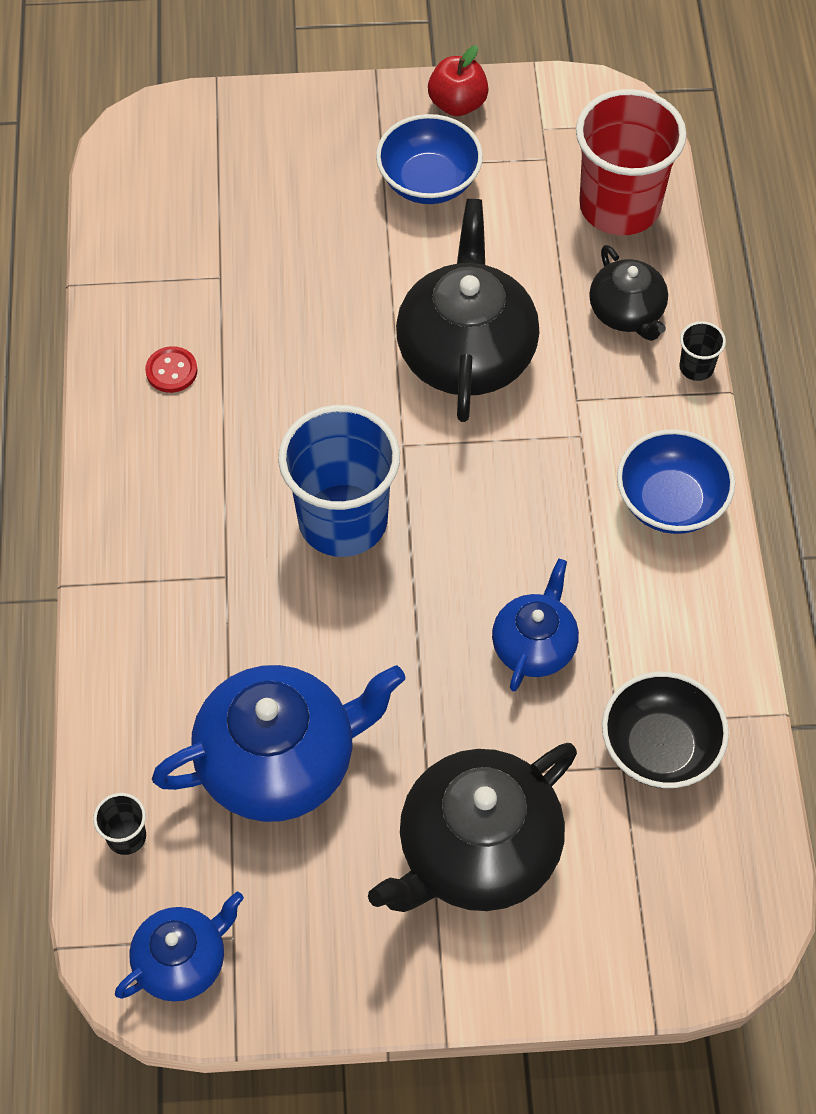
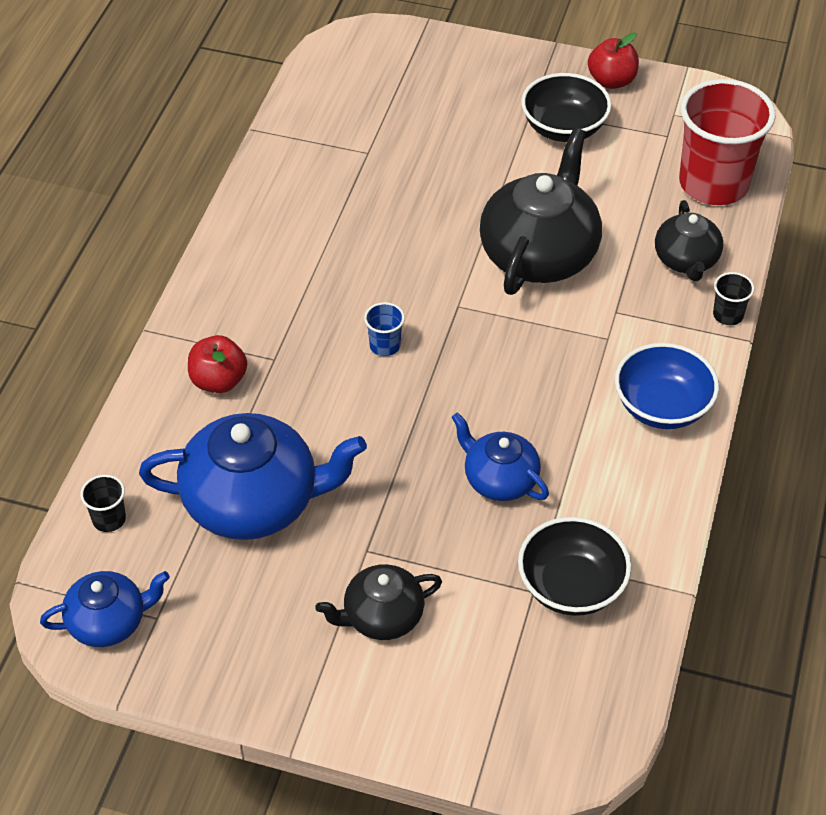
camera: 20 degrees right, 10 degrees down
red button [145,346,198,393] -> none
blue cup [278,405,400,557] -> blue cup [364,302,405,356], size x0.41
black teapot [368,743,577,912] -> black teapot [315,564,442,640], size x0.56
blue bowl [376,114,483,204] -> black bowl [521,73,612,142]
blue teapot [492,559,579,692] -> blue teapot turned 90 degrees counterclockwise [452,412,549,501]
none -> red apple [188,335,247,393]

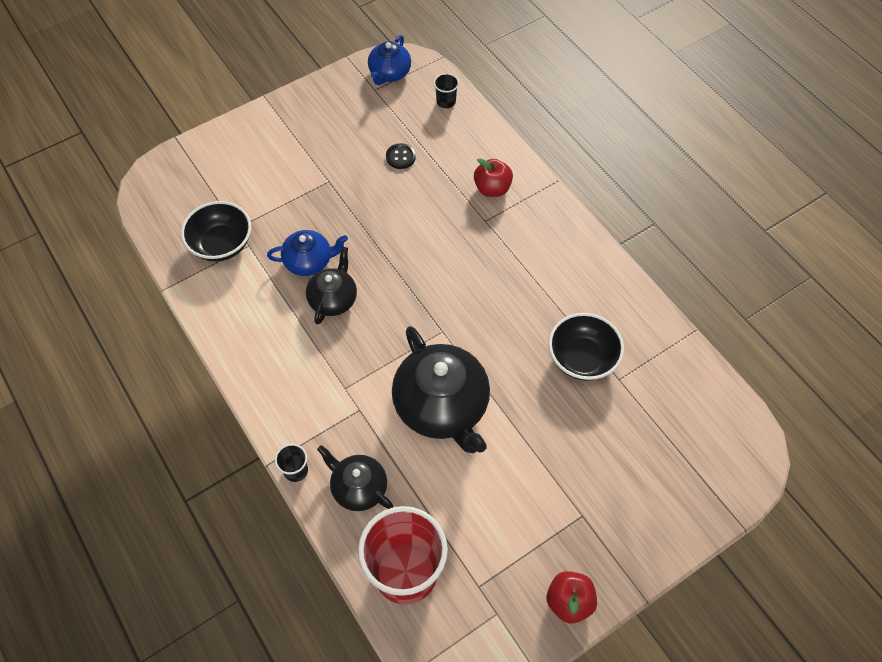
camera: 130 degrees right, 10 degrees up
blue teapot [139,413,367,540] -> black button [386,143,416,169]
black teapot [315,564,442,640] -> black teapot moved to [306,247,357,325]
blue cup [364,302,405,356] -> none
black bowl [521,73,612,142] -> black bowl moved to [549,313,624,381]
blue bowl [615,343,719,429] -> none

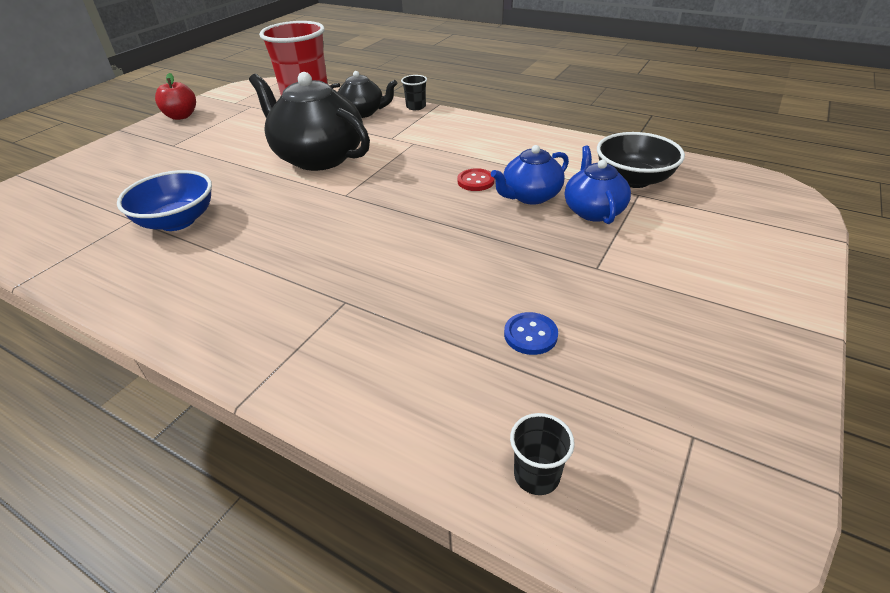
camera: 155 degrees right, 20 degrees down
black teapot [306,247,357,325] -> red button [457,168,495,191]
blue teapot [368,35,411,85] -> blue teapot moved to [565,146,631,224]
black button [386,143,416,169] -> blue button [504,312,558,355]
red apple [474,158,513,197] -> none
black bowl [549,313,624,381] -> blue bowl [117,170,212,231]

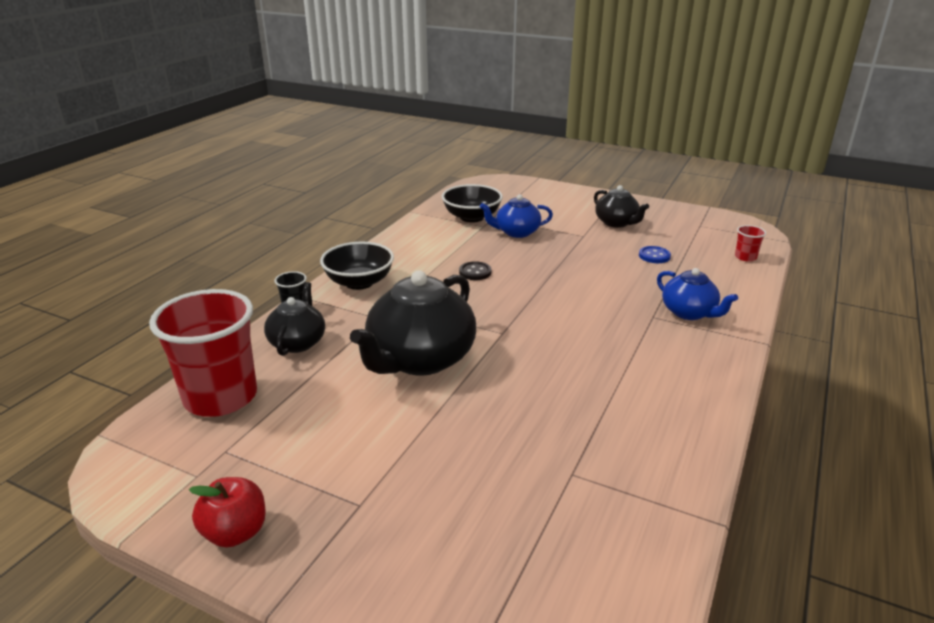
camera: 95 degrees left, 10 degrees down
blue bowl [117,170,212,231] -> none
red button [457,168,495,191] -> black button [459,261,492,280]
blue teapot [491,145,569,205] -> blue teapot moved to [657,268,738,320]
black cup [510,413,575,495] -> red cup [735,225,766,262]
none -> black bowl [320,242,394,290]
none -> black teapot [594,185,649,228]

